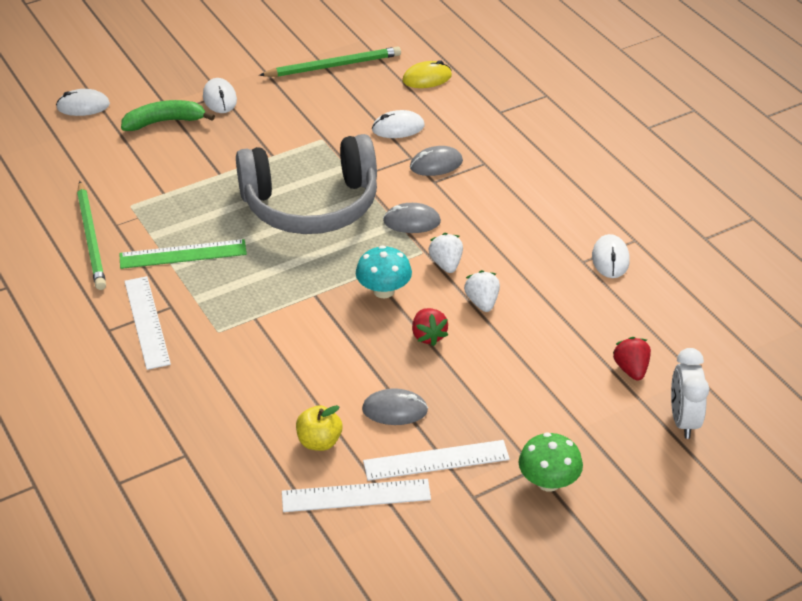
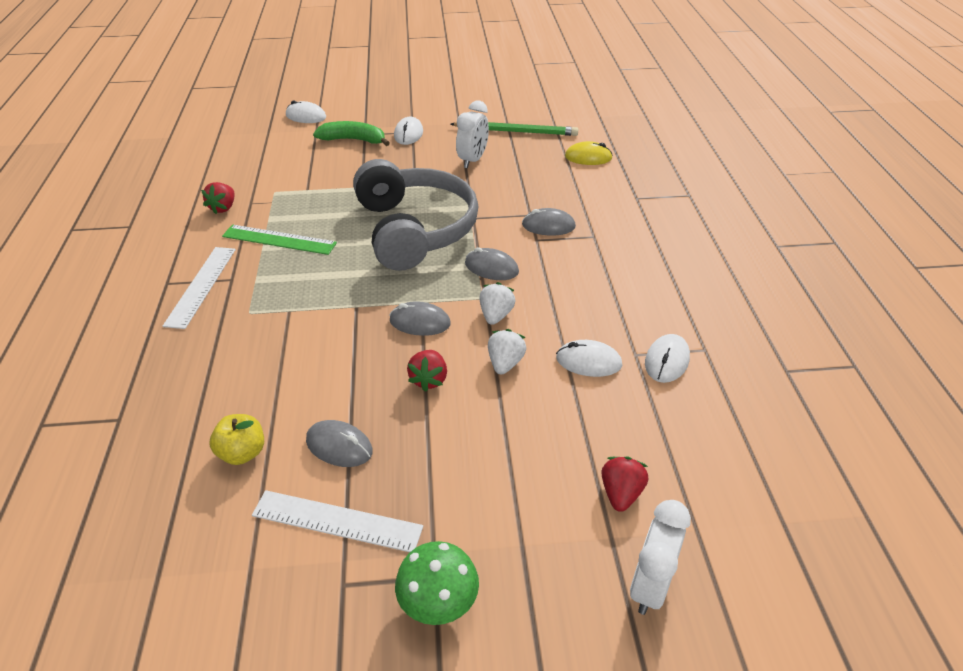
camera: 25 degrees right, 0 degrees up
green pencil [77,181,106,290] -> red strawberry [201,182,234,214]
grey headphones [236,134,377,234] -> grey headphones turned 120 degrees counterclockwise [353,159,478,271]
white ruler [282,479,431,512] -> none
turquoise mushroom [356,245,412,299] -> grey mouse [390,301,451,336]
white mouse [372,110,425,138] -> white mouse moved to [556,340,622,377]
none -> white clock [456,100,489,168]

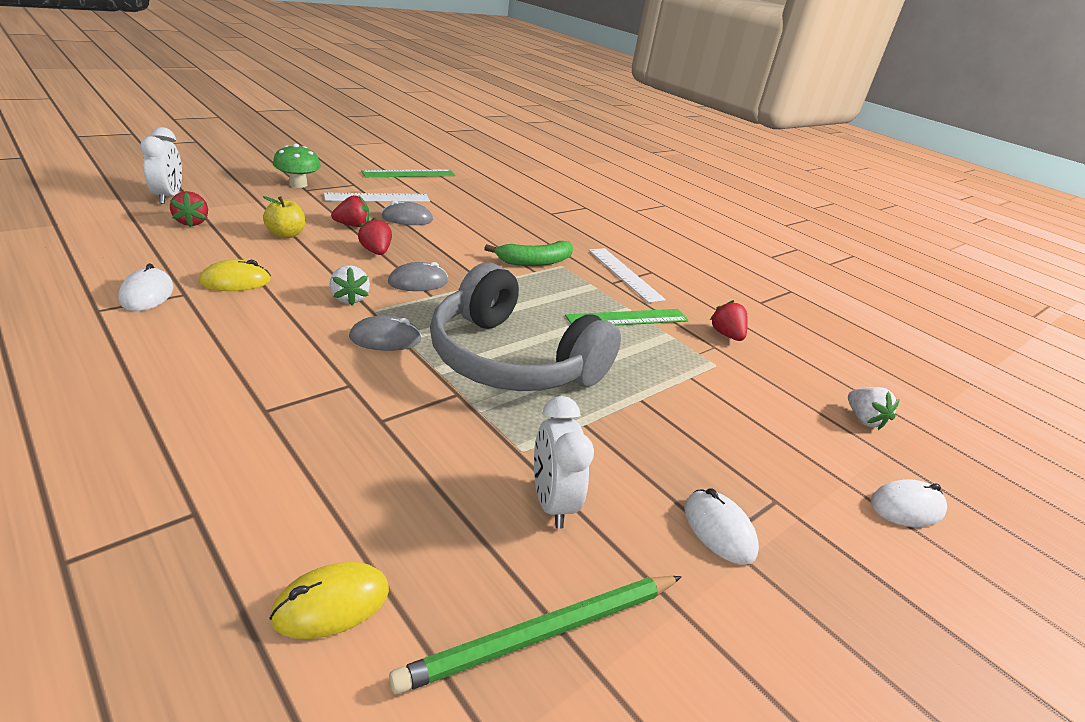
camera: 140 degrees right, 10 degrees down
yellow apple [210,414,264,465] -> yellow apple moved to [263,196,305,238]
green banana [313,121,390,146] -> green banana moved to [484,241,573,266]
white strawberry [488,329,526,375] -> white strawberry moved to [848,387,899,430]
grey mouse [522,208,576,236] -> none
white mouse [556,340,622,377] -> yellow mouse [199,260,271,291]
none -> red strawberry [331,195,369,227]
none -> green ruler [361,169,455,177]

